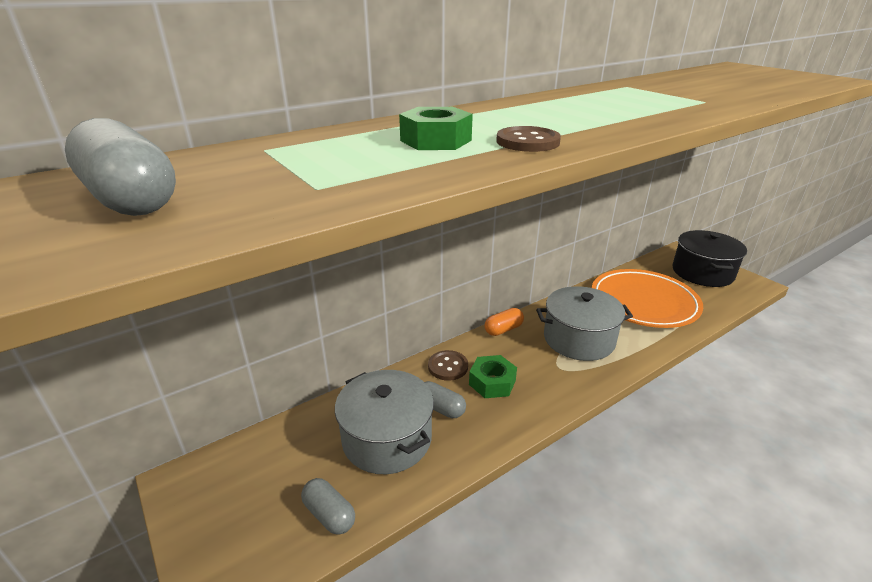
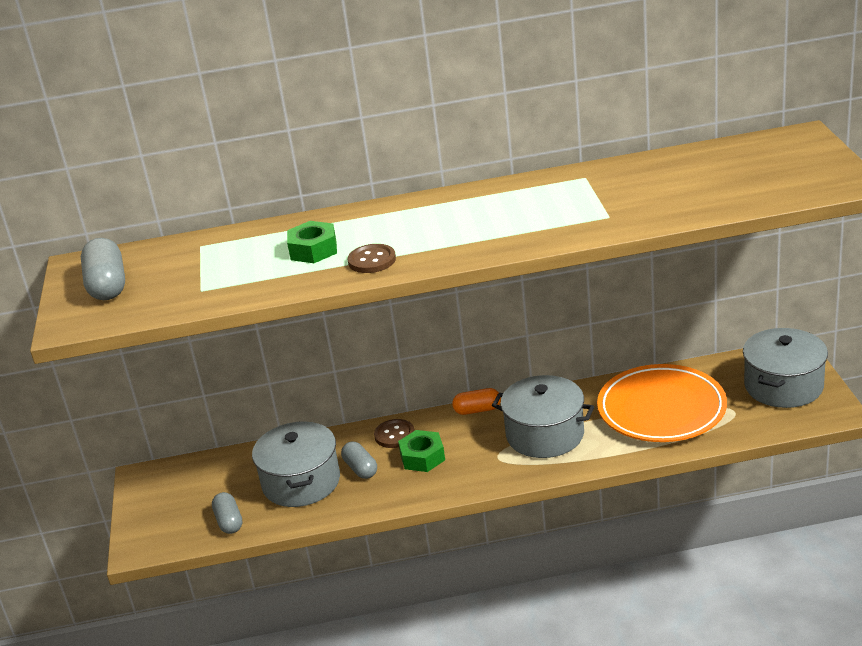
camera: 30 degrees right, 0 degrees up
black pot [673,230,747,287] -> grey pot [743,328,828,408]

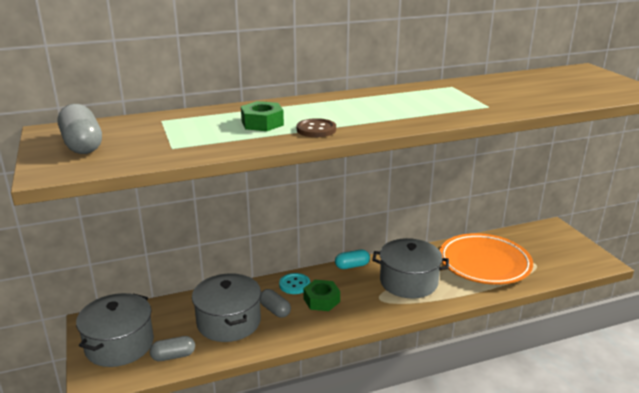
camera: 15 degrees left, 5 degrees down
grey capsule [212,492,242,534] -> grey capsule turned 75 degrees counterclockwise [150,336,195,361]
brown button [374,419,415,448] -> turquoise button [279,273,310,294]
orange capsule [452,388,501,415] -> turquoise capsule [335,250,370,269]
grey pot [743,328,828,408] -> grey pot moved to [76,293,154,367]

